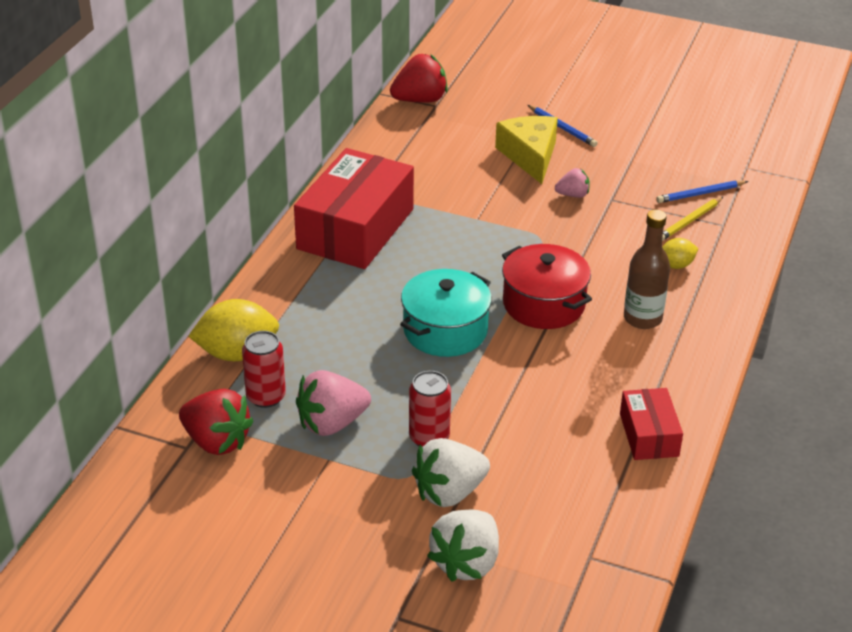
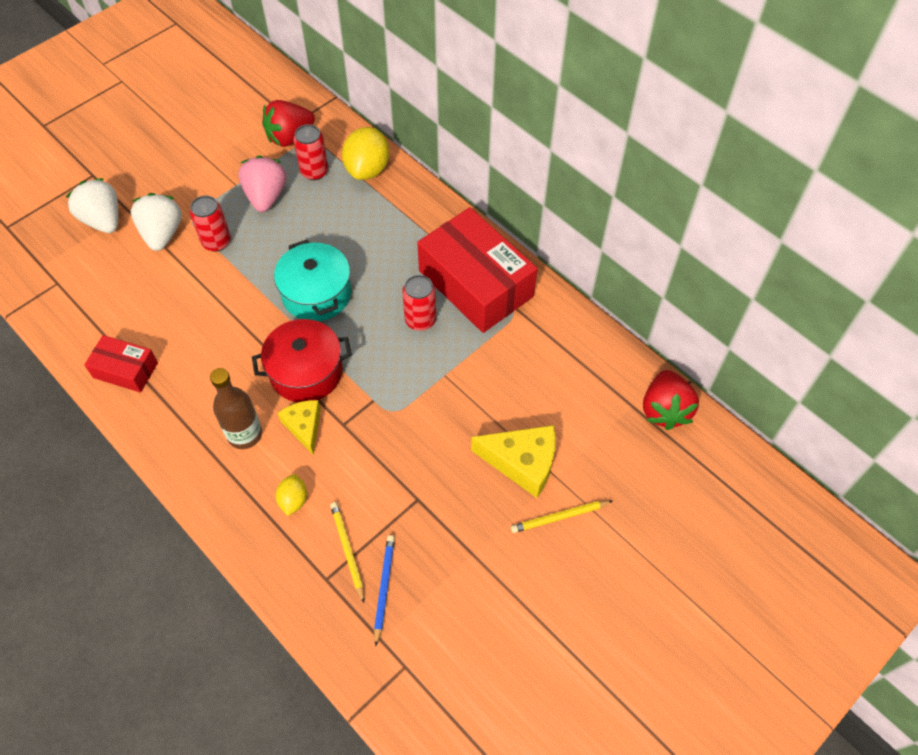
camera: 115 degrees right, 20 degrees up
blue pencil [528,105,598,147] -> yellow pencil [511,500,612,533]
pink strawberry [555,168,589,198] -> none
none -> yellow cheese [278,400,321,455]
none -> red can [402,275,436,331]

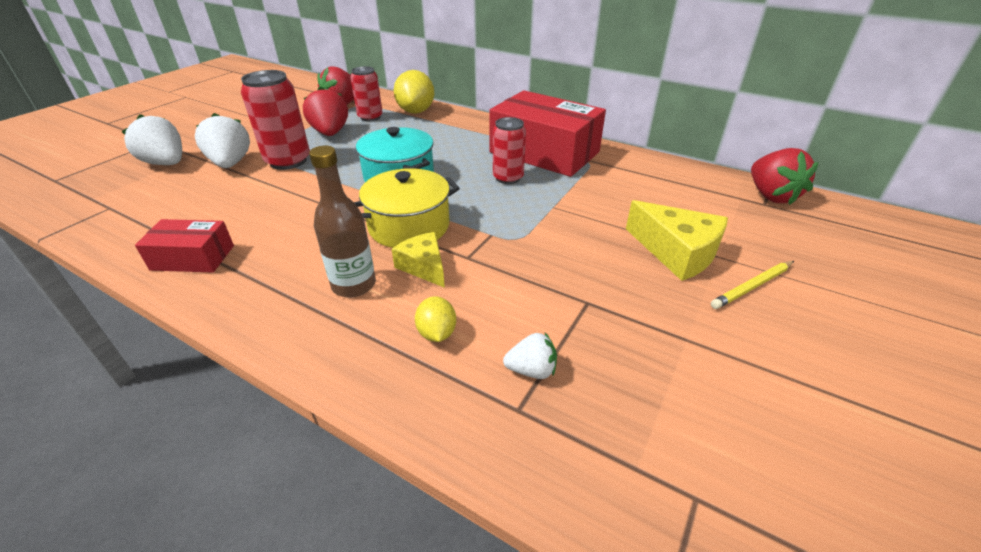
camera: 15 degrees left, 20 degrees down
red can [190,195,231,252] -> red can [241,70,310,170], size x1.52
pink strawberry [238,156,286,212] -> red strawberry [303,87,348,136]
red pot [252,319,352,402] -> yellow pot [354,168,460,248]
yellow pencil [330,502,364,603] -> white strawberry [503,333,557,379]
blue pencil [374,535,395,646] -> none
yellow cheese [471,425,556,498] -> yellow cheese turned 45 degrees clockwise [626,200,728,281]

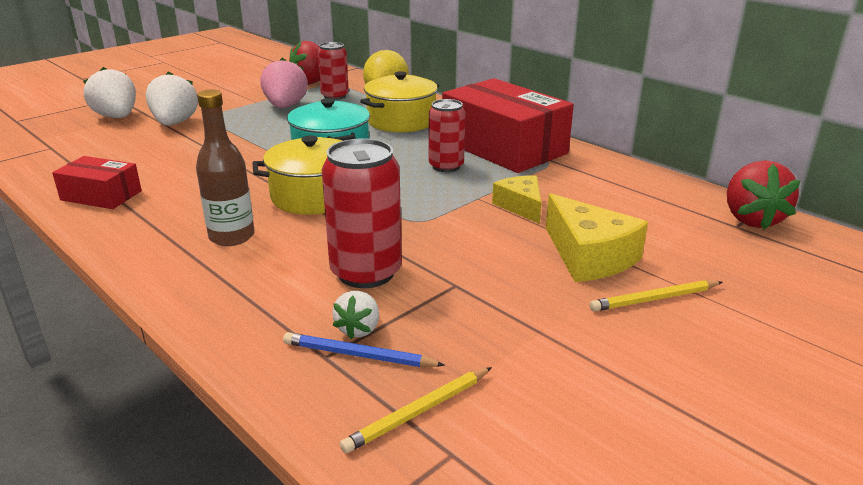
camera: 15 degrees right, 10 degrees down
red can [241,70,310,170] -> red can moved to [322,139,402,288]
red strawberry [303,87,348,136] -> pink strawberry [261,58,308,108]
yellow cheese [391,232,445,288] -> yellow cheese moved to [492,175,542,224]
yellow lemon [415,296,456,342] -> none
white strawberry [503,333,557,379] -> white strawberry turned 90 degrees clockwise [332,291,379,339]
none -> blue pencil [283,332,445,367]
none -> yellow pencil [340,367,492,453]
none -> yellow pot [360,71,439,132]

